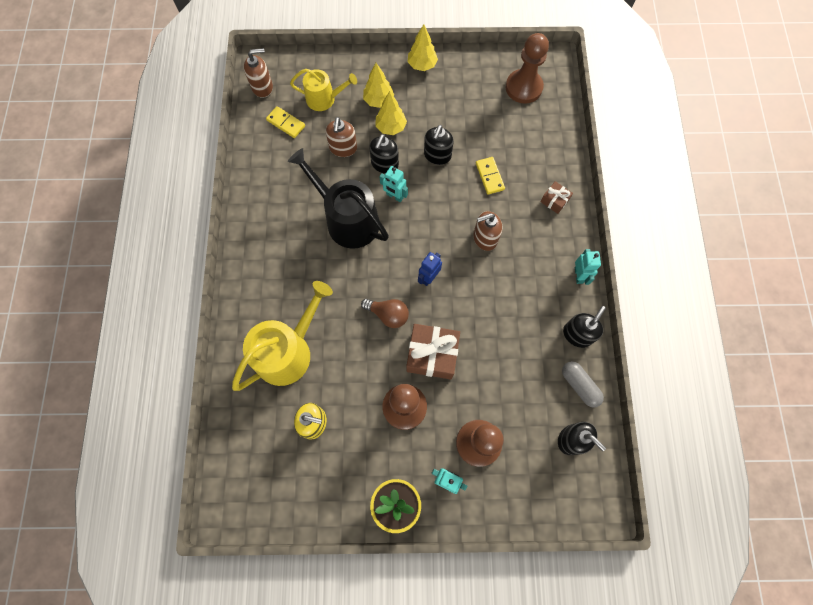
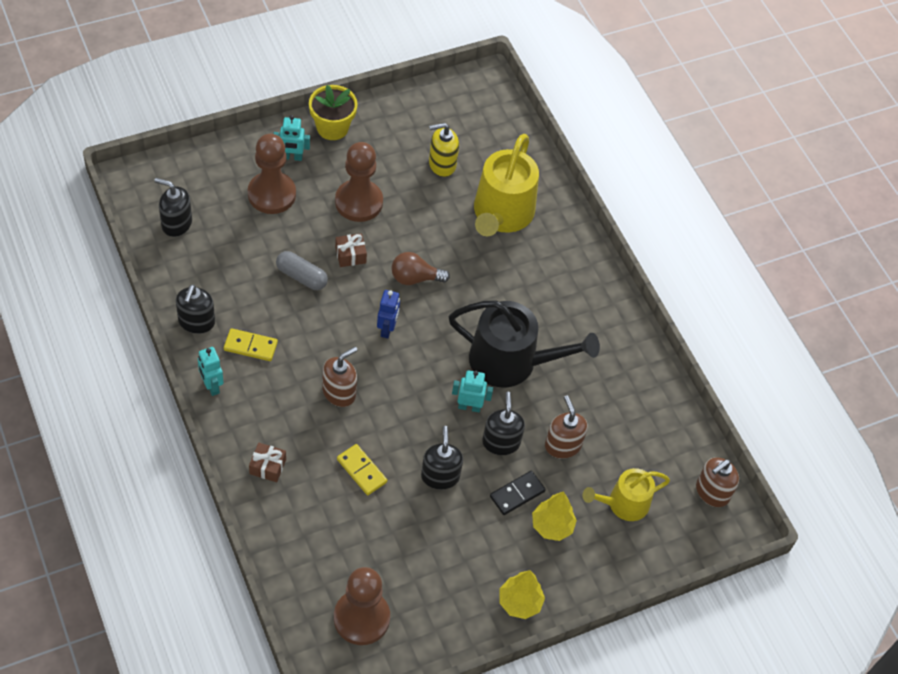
camera: 150 degrees right, 15 degrees down
yellow domino [266,106,305,138] -> yellow domino moved to [224,328,278,361]
yellow tree [376,91,407,135] -> black domino [490,471,546,515]
brown gift [406,324,460,379] -> brown gift [335,233,367,267], size x0.52
grey capsule [562,361,604,408] -> grey capsule moved to [276,251,328,290]

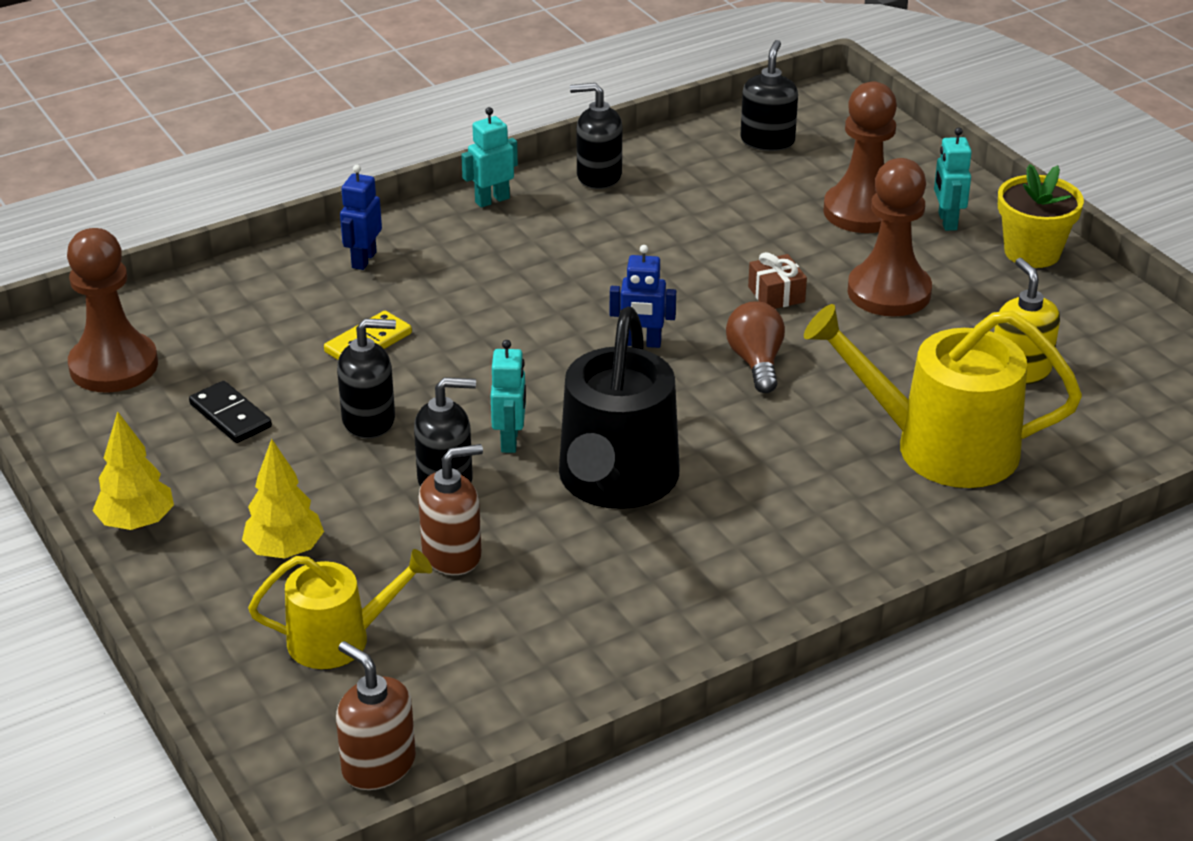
camera: 90 degrees right, 20 degrees down
yellow domino [224,328,278,361] -> none
brown gift [249,443,286,482] -> blue robot [340,165,382,270]
grey capsule [276,251,328,290] -> none
brown soap dispenser [322,347,357,407] -> none
black domino [490,471,546,515] -> black domino moved to [189,381,272,443]
yellow watering can [583,468,670,521] -> yellow watering can turned 105 degrees clockwise [248,549,432,669]

